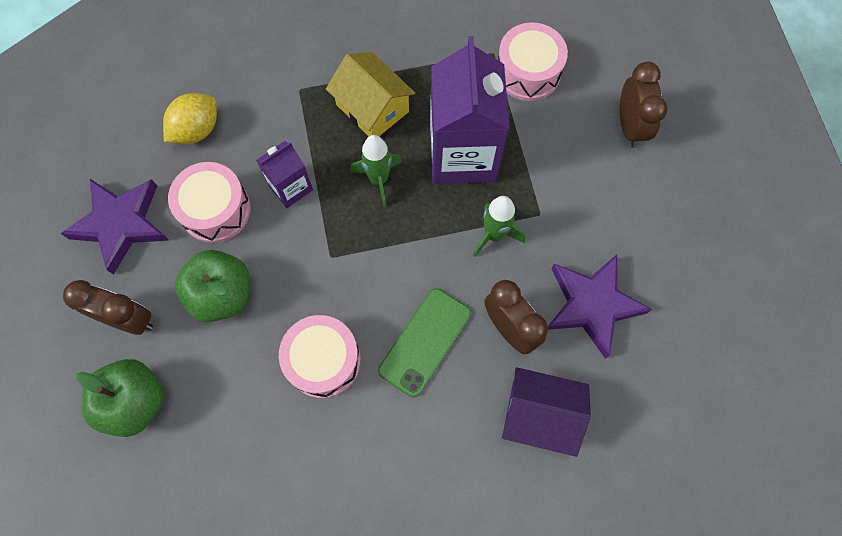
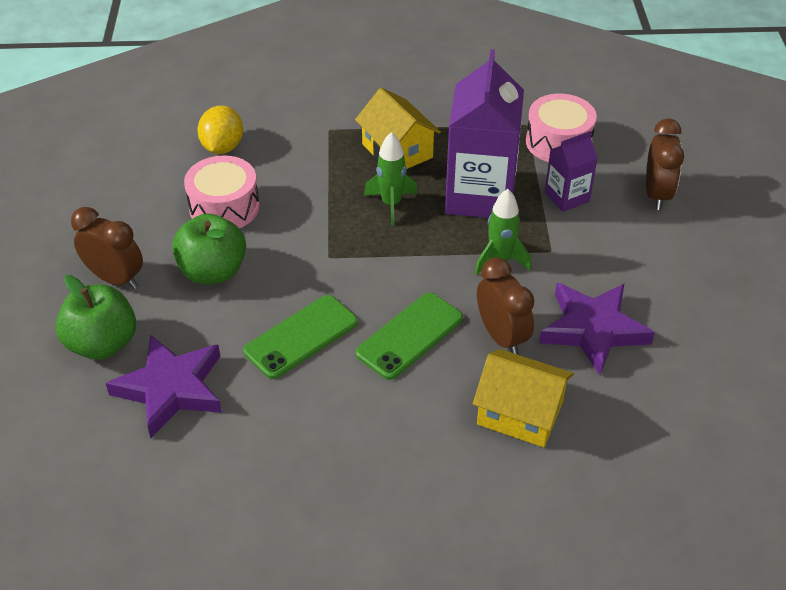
camera: 10 degrees right, 25 degrees down
purple star [61,179,168,275] -> purple star moved to [105,334,222,438]
yellow lemon [163,93,217,144] -> yellow lemon turned 45 degrees counterclockwise [197,105,243,154]
purple carton [256,141,313,208] -> purple carton moved to [545,131,598,212]
pink drum [279,315,361,398] -> green phone [243,295,358,379]
purple house [502,367,591,457] -> yellow house [473,349,574,447]

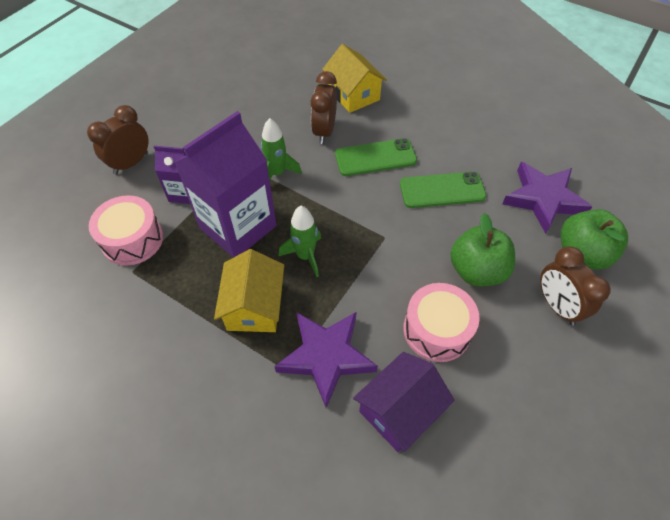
camera: 145 degrees left, 10 degrees up
yellow lemon [197,105,243,154] -> purple house [353,352,455,452]
purple star [539,283,655,375] -> purple star moved to [274,312,378,408]

